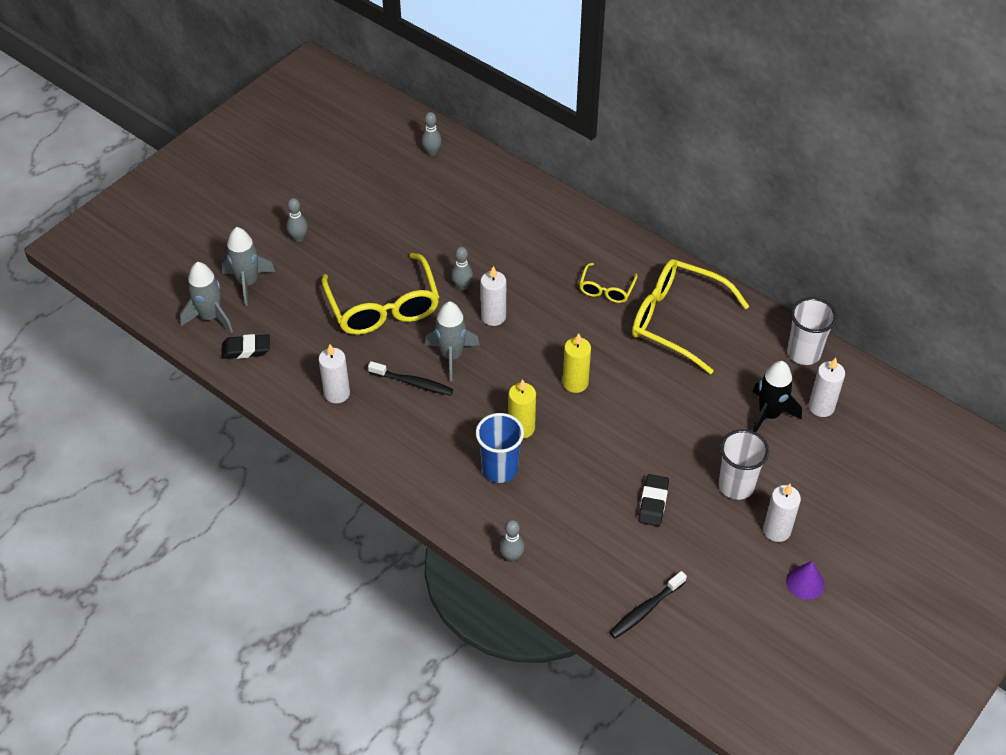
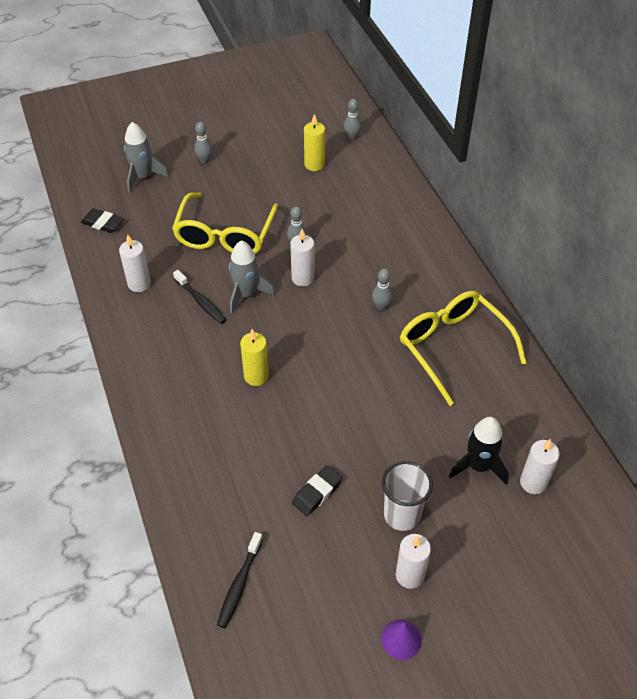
camera: 30 degrees right, 0 degrees up
grey rocket [180,262,233,333] -> none
blue cup [476,413,524,483] -> none
grey bowling pin [500,520,525,562] -> grey bowling pin moved to [372,269,393,311]
yellow candle [563,333,591,393] -> yellow candle moved to [304,114,325,171]
yellow glasses [579,263,638,303] -> none
black toothbrush [609,571,687,639] -> black toothbrush turned 60 degrees counterclockwise [217,532,263,628]
white cup [787,298,837,365] -> none

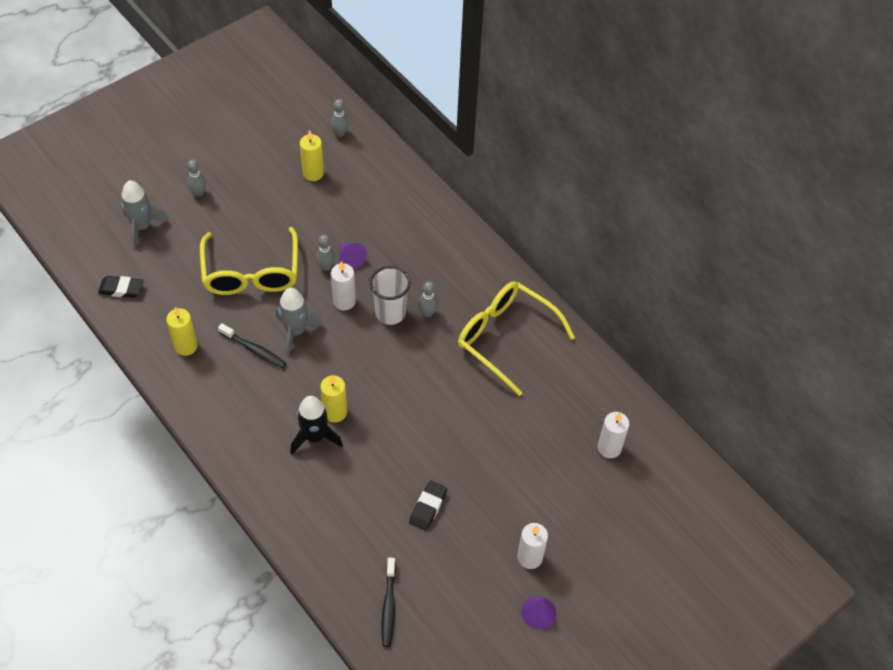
camera: 20 degrees left, 5 degrees up
white candle [119,235,151,292] -> yellow candle [166,307,198,356]
white cup [382,461,433,531] -> white cup moved to [370,266,411,325]
black rocket [449,417,509,485] -> black rocket moved to [290,396,343,454]
none -> purple cone [339,243,367,270]

